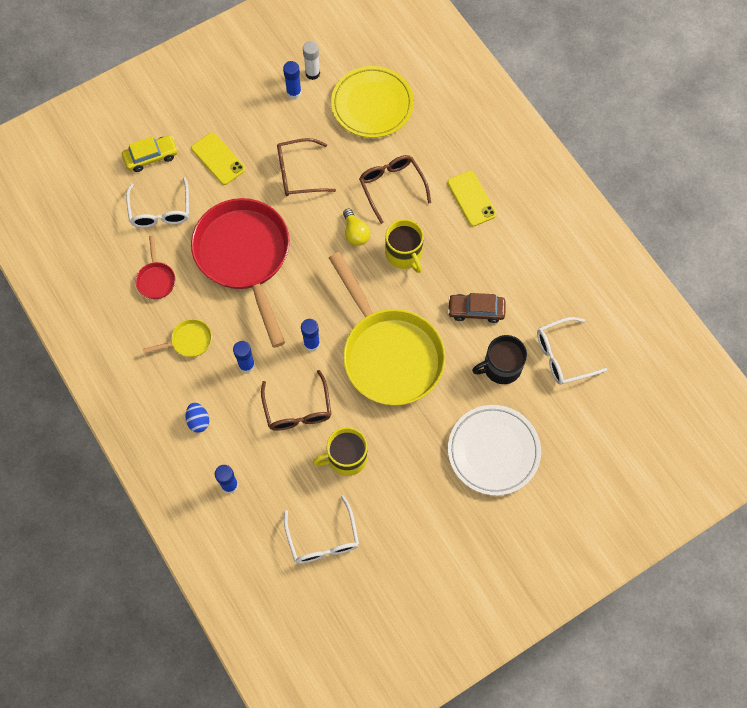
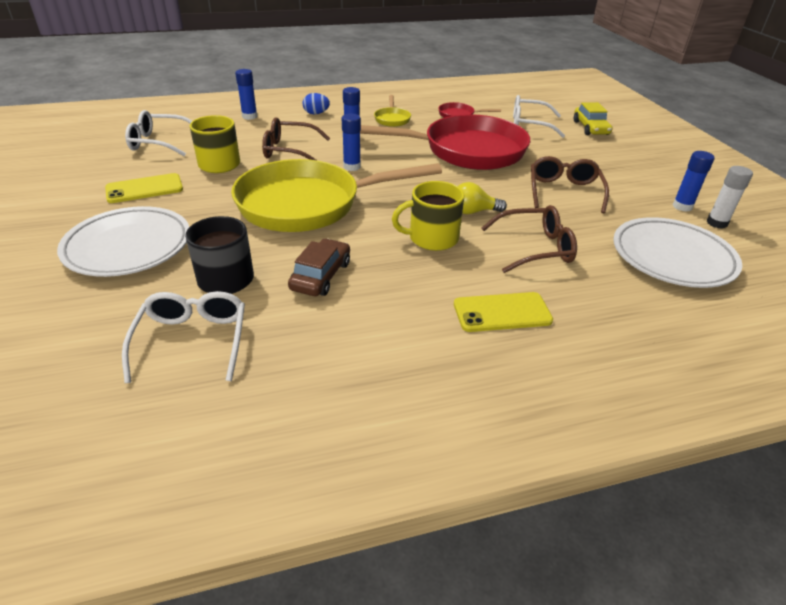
camera: 105 degrees right, 30 degrees down
yellow phone [191,132,246,185] -> yellow phone moved to [105,173,183,203]
yellow plate [331,66,414,138] -> white plate [613,217,742,288]

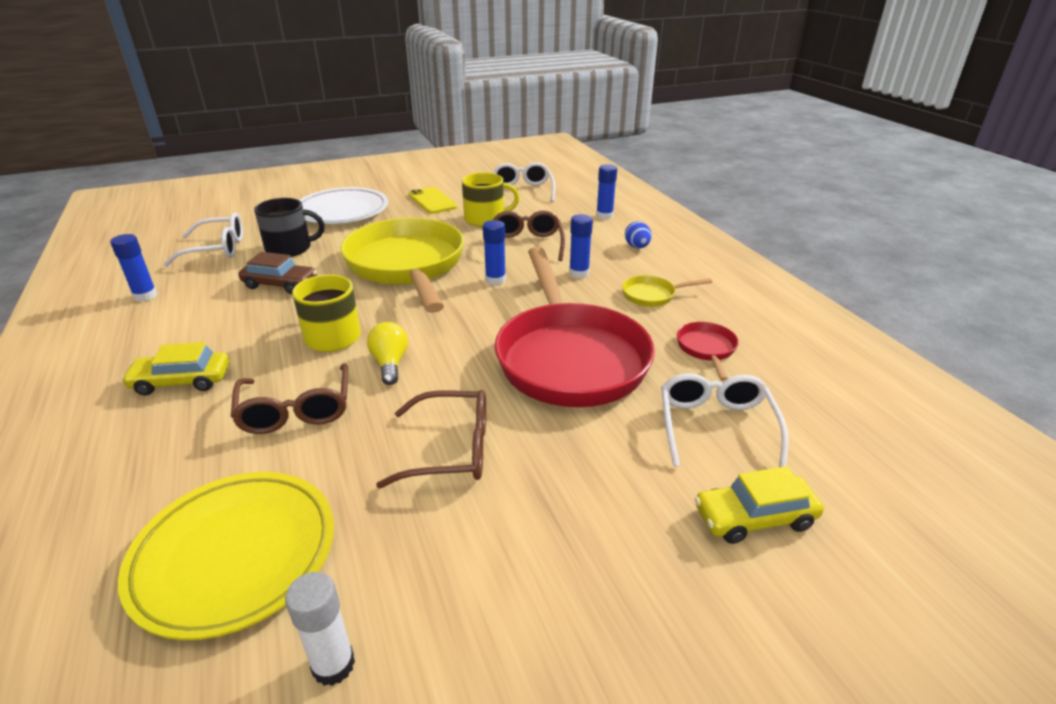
camera: 85 degrees right, 5 degrees down
yellow phone [454,292,553,332] -> yellow car [121,342,229,395]
white plate [613,217,742,288] -> yellow plate [118,472,334,640]
blue glue stick [673,151,715,212] -> blue glue stick moved to [110,234,157,302]

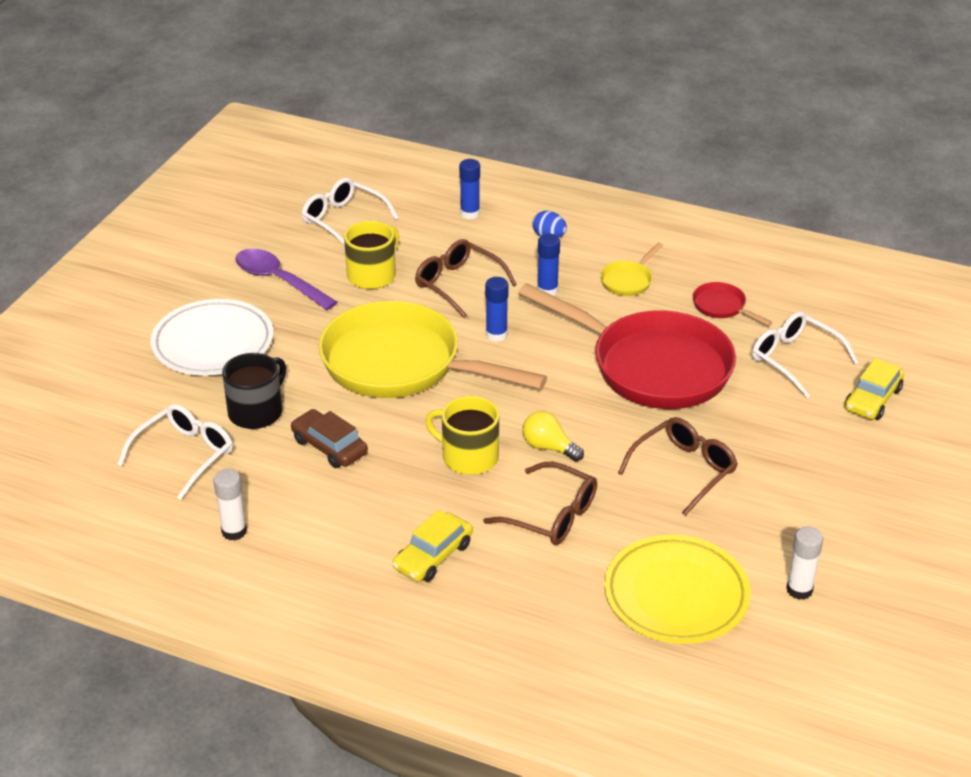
camera: 45 degrees left, 5 degrees up
blue glue stick [110,234,157,302] -> white glue stick [213,469,247,541]
brown car [238,252,317,294] -> brown car turned 105 degrees counterclockwise [291,409,368,468]
yellow phone [408,187,458,214] -> purple spoon [235,249,338,310]

